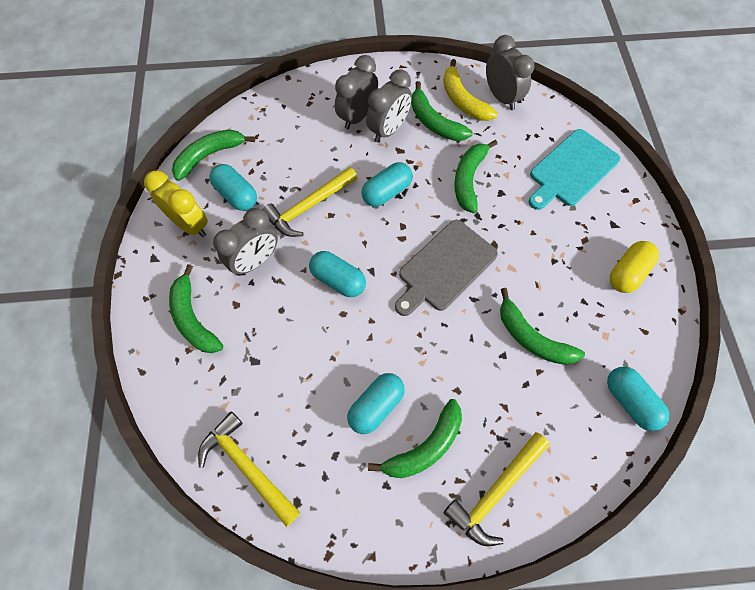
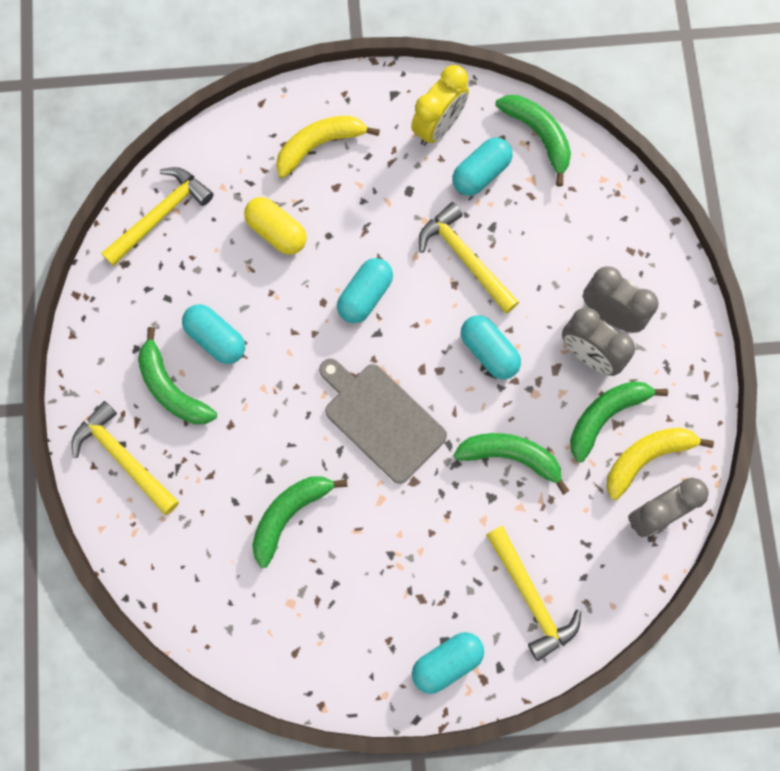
camera: 90 degrees right, 10 degrees up
green banana [169,264,223,353] -> yellow banana [276,116,380,178]
grey clock [213,208,278,276] -> none
turquoise cutting board [529,129,620,210] -> yellow hammer [486,526,581,661]
turquoise capsule [607,367,669,431] -> turquoise capsule moved to [412,632,484,694]
yellow capsule [610,241,659,293] -> yellow capsule moved to [244,197,307,255]

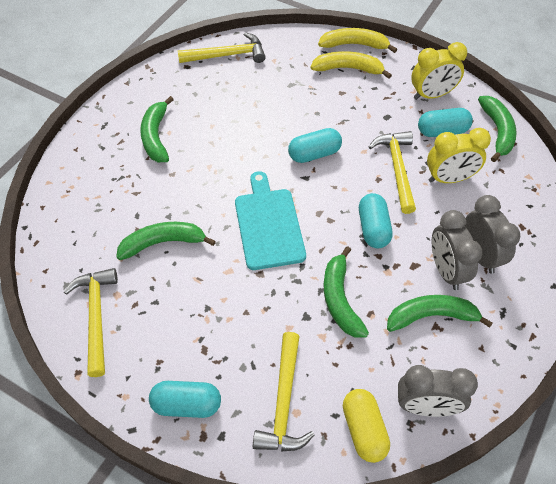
camera: 35 degrees right, 20 degrees down
yellow hammer [72,401,179,515] -> yellow hammer moved to [64,268,118,377]
turquoise capsule [182,304,245,364] -> none
yellow capsule [244,197,307,255] -> yellow capsule moved to [343,389,390,463]
grey cutting board [319,358,447,484] -> turquoise cutting board [235,171,306,270]
green banana [453,433,569,495] -> green banana turned 150 degrees counterclockwise [324,246,369,338]
yellow banana [606,428,714,500] -> yellow banana moved to [318,28,397,53]
none -> yellow clock [427,128,491,183]

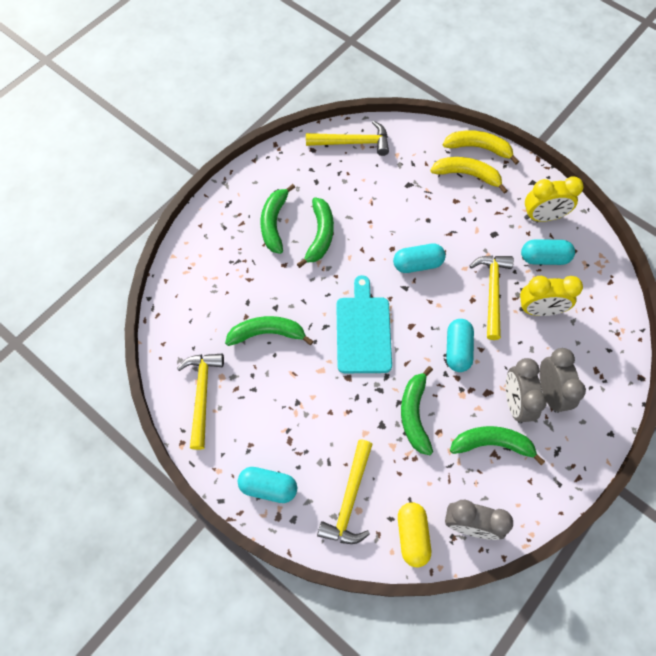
camera: 10 degrees right, 10 degrees up
green banana [478,96,517,162] -> green banana moved to [297,197,334,268]

